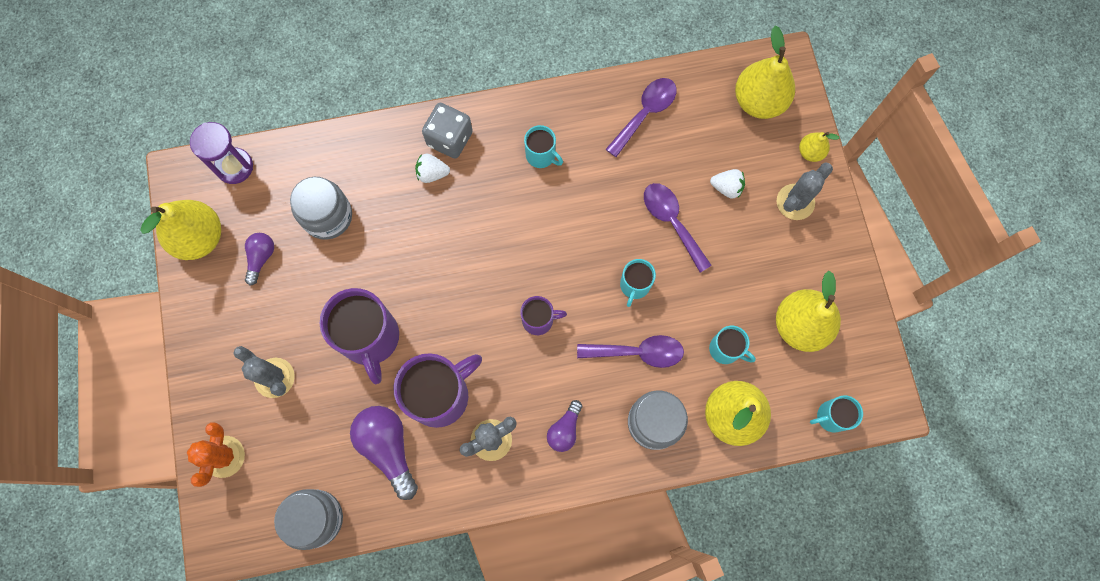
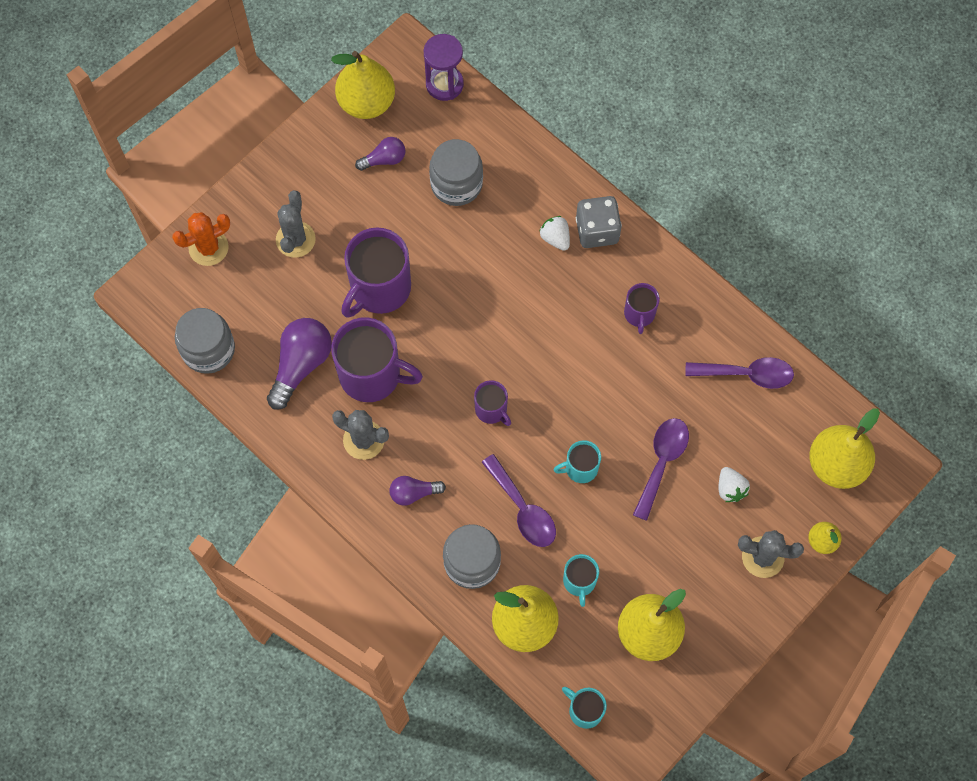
camera: 55 degrees right, 5 degrees down
turquoise mug [524,125,563,168] -> purple mug [624,283,660,334]

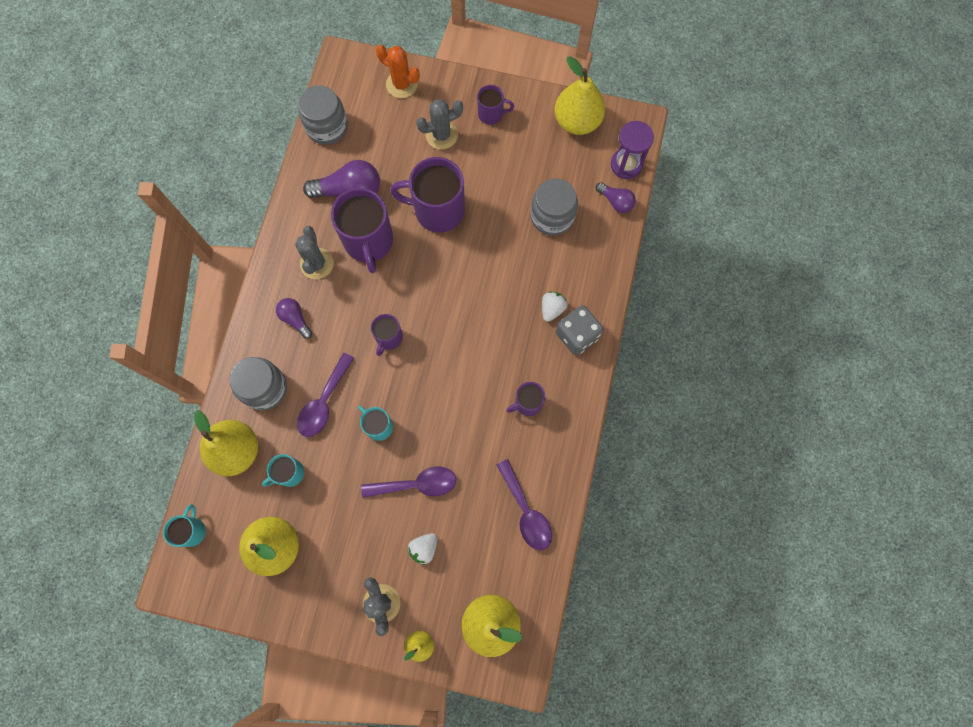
camera: 60 degrees right, 5 degrees up
purple light bulb [355,137,405,171] -> purple light bulb moved to [596,182,636,213]
none -> purple mug [477,85,514,125]

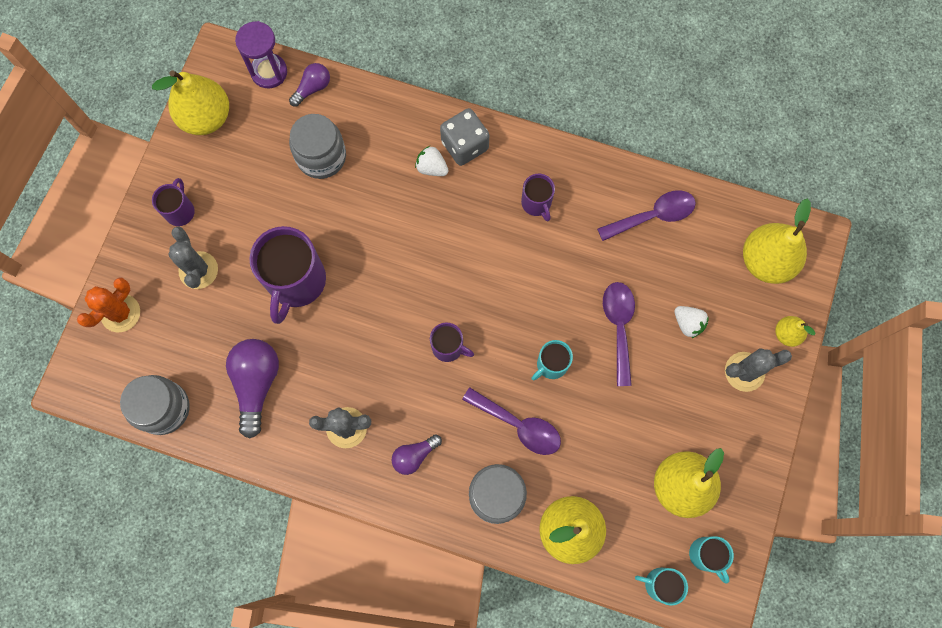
camera: 85 degrees left, 0 degrees up
turquoise mug [262,454,304,487] -> turquoise mug moved to [689,536,734,584]
purple mug [331,188,393,273] -> none

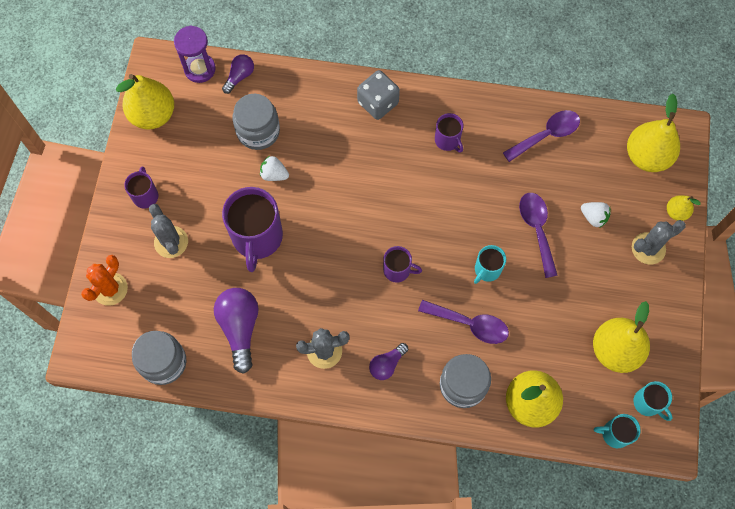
camera: 10 degrees left, 5 degrees down
white strawberry [415,146,449,176] -> white strawberry moved to [260,156,289,181]

